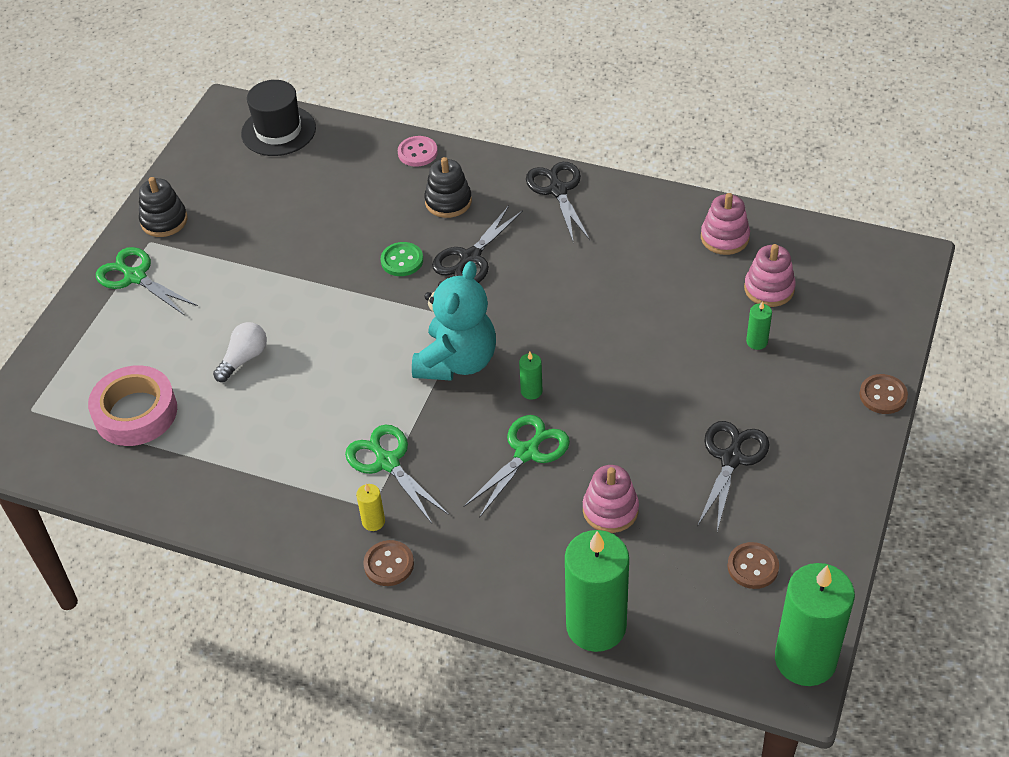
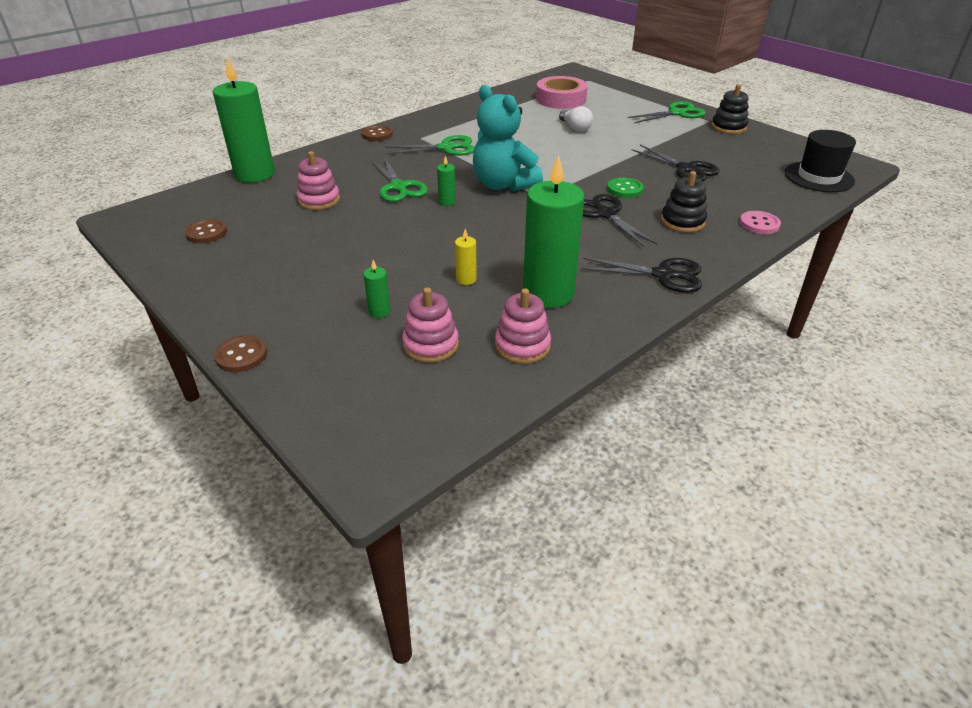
camera: 115 degrees right, 10 degrees down
yellow candle [356,484,385,531] -> yellow candle moved to [455,229,477,285]
black scissors [697,421,770,531] -> black scissors moved to [632,145,720,181]
green candle [775,563,855,686] -> green candle moved to [523,155,584,308]

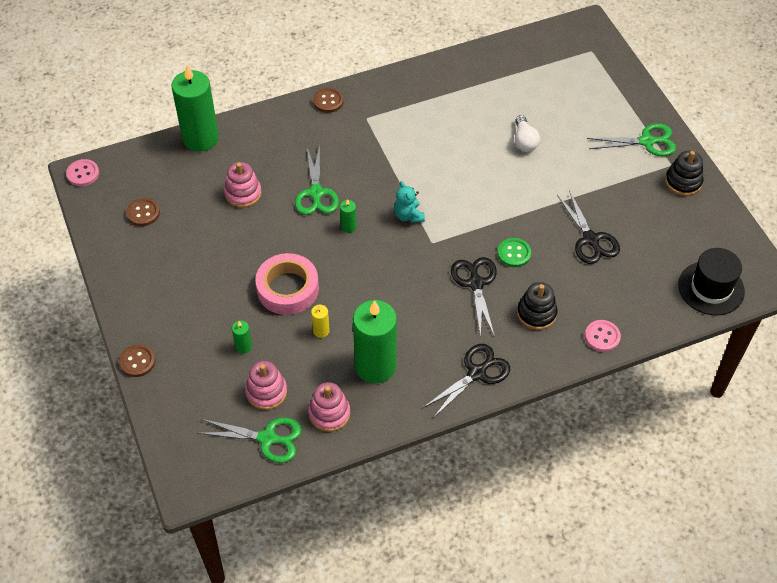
camera: 20 degrees right, 15 degrees up
green scissors [385,135,475,156] -> green scissors moved to [198,418,302,463]
turquoise teddy bear [473,85,543,191] -> turquoise teddy bear [394,181,425,223], size x0.51
pink tape [536,76,588,109] -> pink tape moved to [255,253,319,315]
black scissors [581,258,702,293] -> black scissors turned 75 degrees counterclockwise [423,344,510,418]
none -> pink button [66,159,99,186]

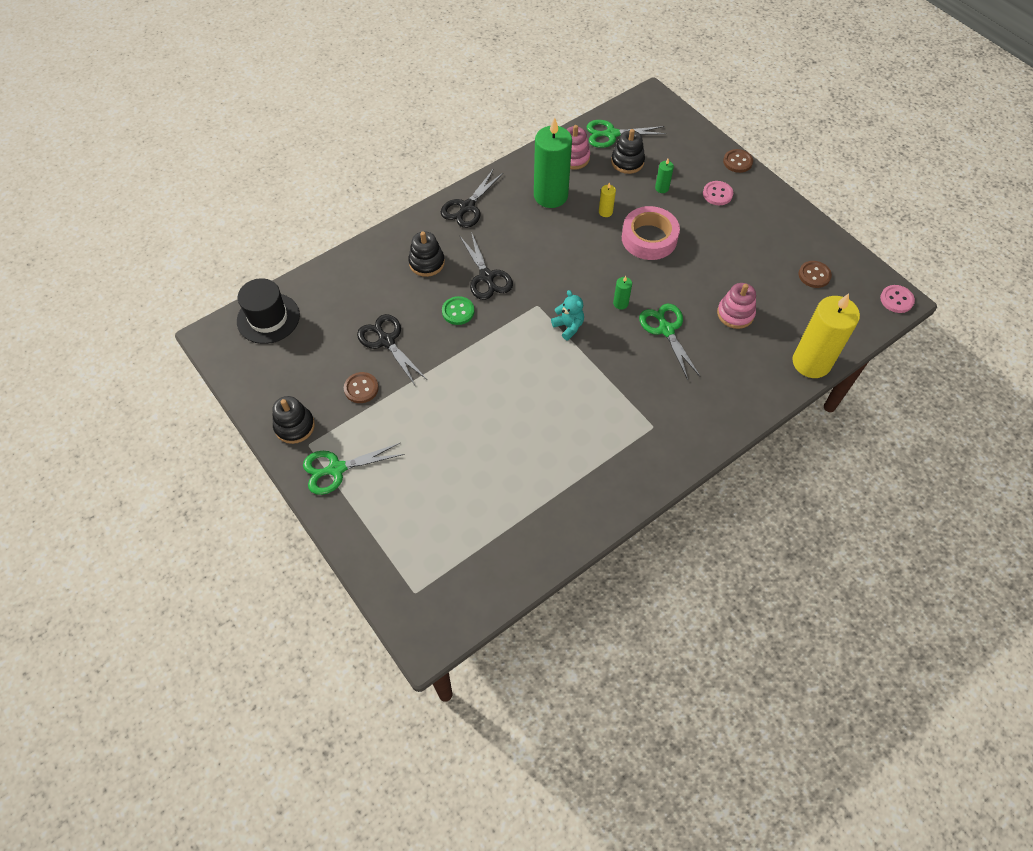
camera: 165 degrees right, 5 degrees up
green candle [171,65,219,151] -> yellow candle [792,293,860,378]
pink stacking toy [245,361,287,410] -> black stacking toy [611,129,645,174]
brown button [313,88,344,113] -> brown button moved to [344,372,379,403]
white light bulb [515,115,540,152] -> none
pink button [585,320,621,352] -> pink button moved to [703,181,733,205]

